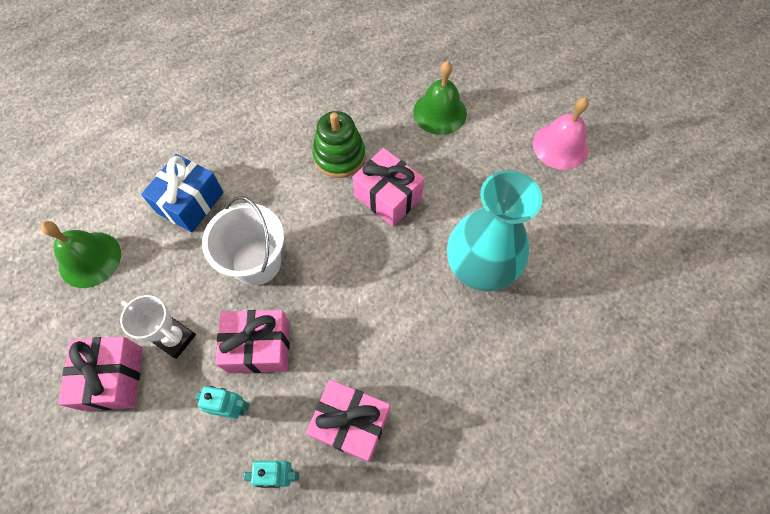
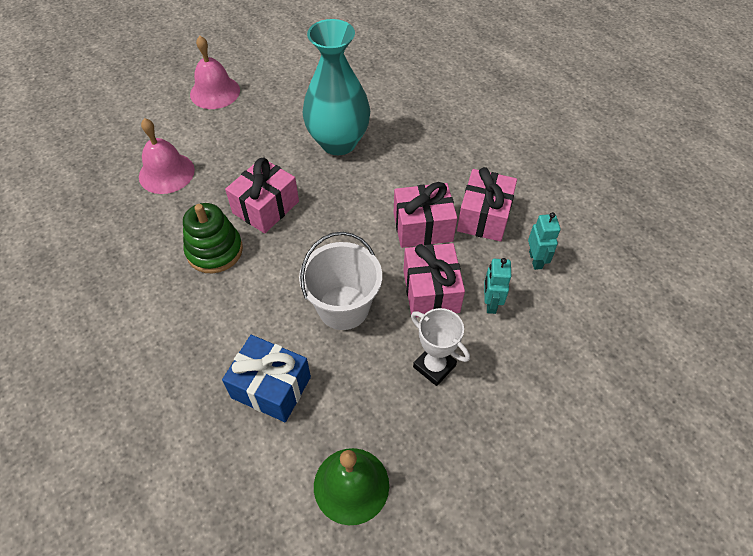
camera: 95 degrees left, 10 degrees down
pink gift [58,337,143,411] -> pink gift moved to [394,182,457,248]
white trophy [120,295,196,359] -> white trophy turned 75 degrees counterclockwise [411,308,470,386]
green bell [413,61,467,135] -> pink bell [139,118,195,194]

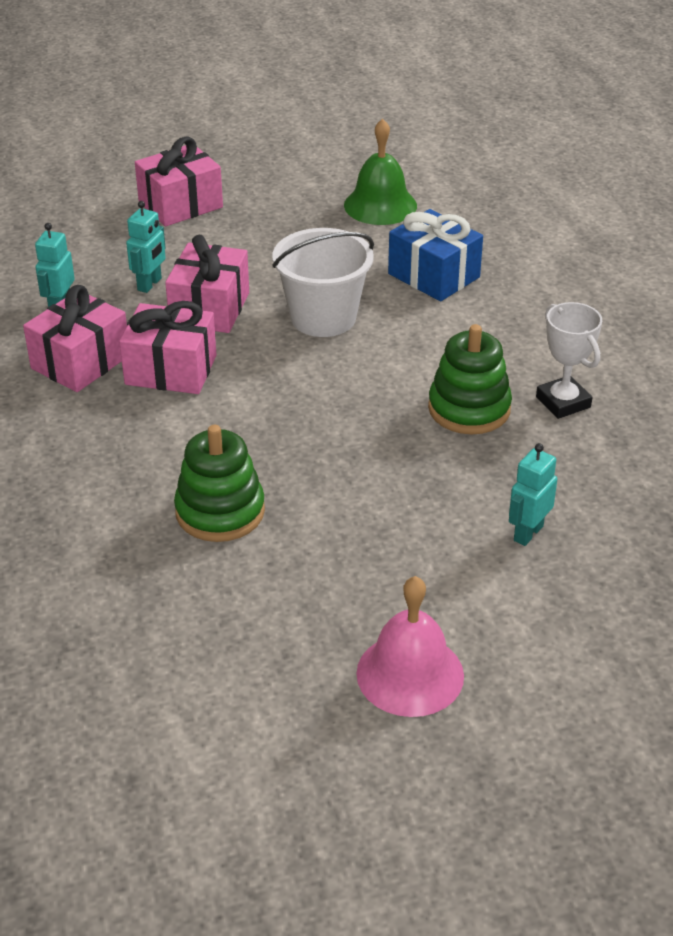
camera: 160 degrees left, 15 degrees down
pink bell [139,118,195,194] -> turquoise robot [509,443,557,546]
pink gift [225,158,299,233] -> pink gift moved to [135,136,223,226]
turquoise vase [303,19,370,155] -> green stacking toy [174,425,265,542]
white trophy [411,308,470,386] -> white trophy moved to [536,302,602,419]

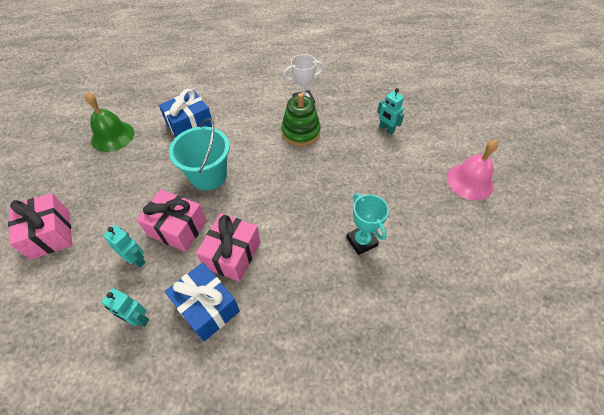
camera: 80 degrees left, 15 degrees up
pink gift [23,285,127,392] -> blue gift [165,263,240,341]
green stacking toy [174,425,265,542] -> turquoise trophy [346,193,389,255]
white bucket [272,228,374,337] -> turquoise bucket [169,118,230,191]

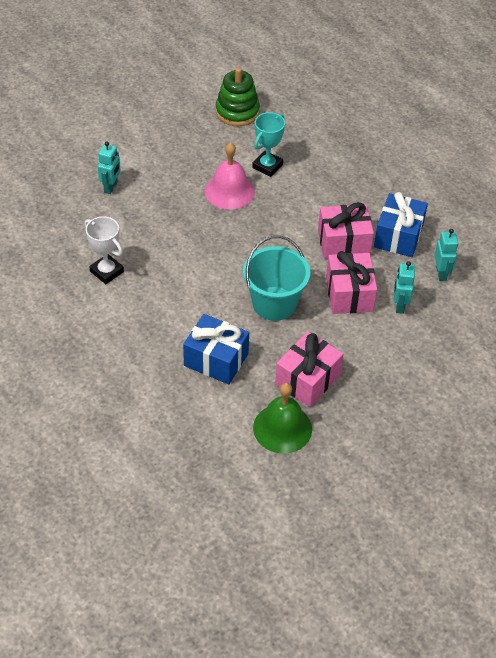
camera: 120 degrees left, 5 degrees down
pink gift [8,193,72,259] -> pink gift moved to [275,332,343,407]
green stacking toy [281,93,321,146] -> green stacking toy moved to [216,68,260,126]
pink bell [447,140,498,200] -> pink bell moved to [205,142,255,209]

